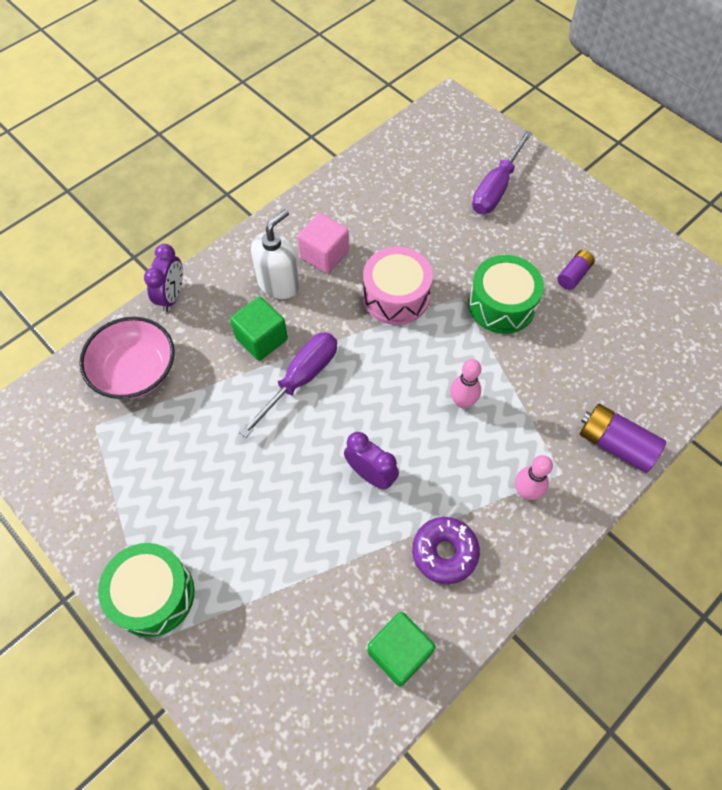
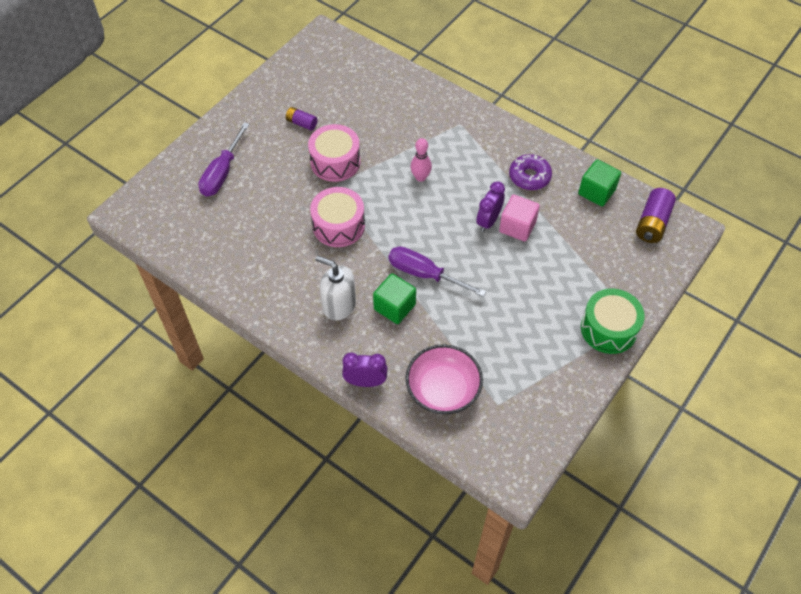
camera: 100 degrees left, 5 degrees down
pink cube [298,213,349,274] -> pink cube moved to [499,194,540,241]
green drum [468,255,544,334] -> pink drum [308,124,360,182]
purple screwdriver [472,131,533,214] -> purple screwdriver turned 90 degrees clockwise [198,122,250,196]
pink bowling pin [515,455,553,500] -> none
purple battery [579,404,666,473] -> purple battery moved to [636,188,676,243]

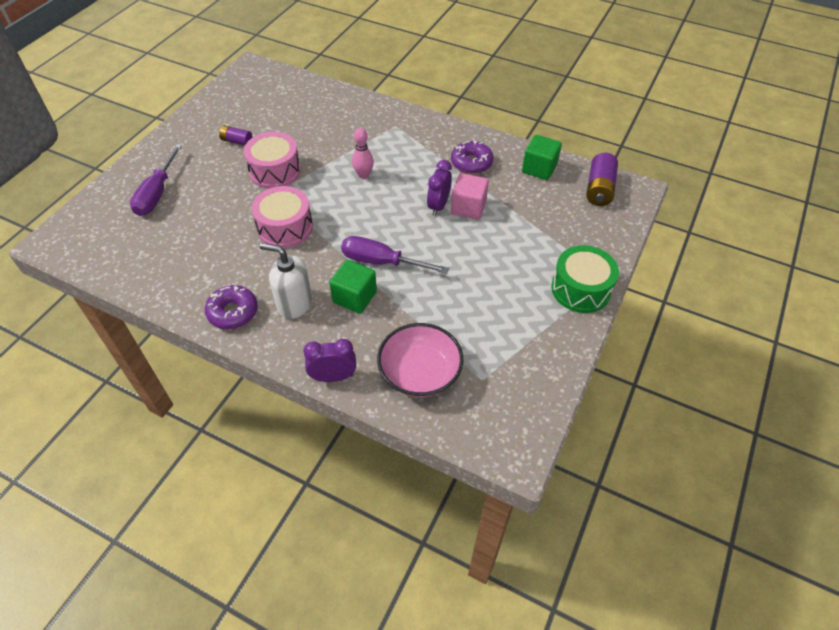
camera: 10 degrees left, 5 degrees down
none -> purple donut [205,285,258,329]

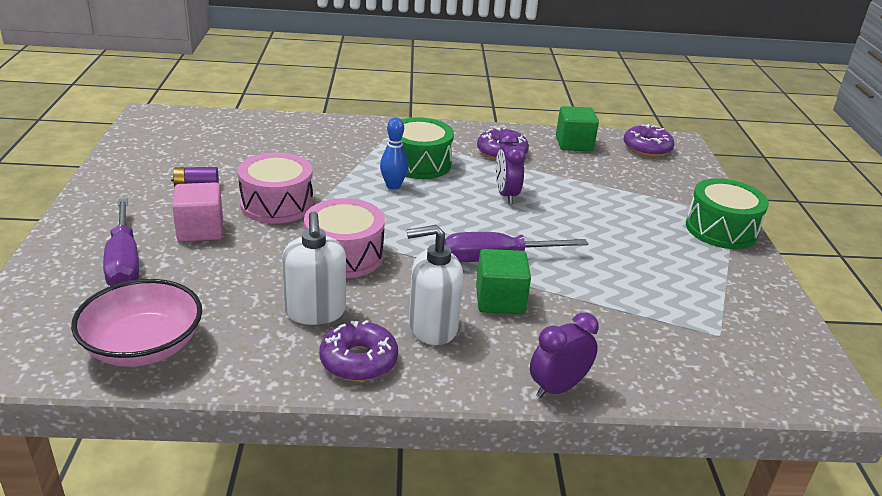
camera: 30 degrees left, 20 degrees down
pink bowling pin [352,128,374,179] -> blue bowling pin [380,117,408,190]
pink bowl [377,323,464,397] -> pink bowl moved to [71,279,202,367]
pink cube [451,173,489,220] -> pink cube moved to [172,182,223,242]
purple battery [587,153,618,206] -> purple donut [624,124,674,157]
none -> white soap dispenser [282,211,346,325]
none -> green drum [388,117,454,179]

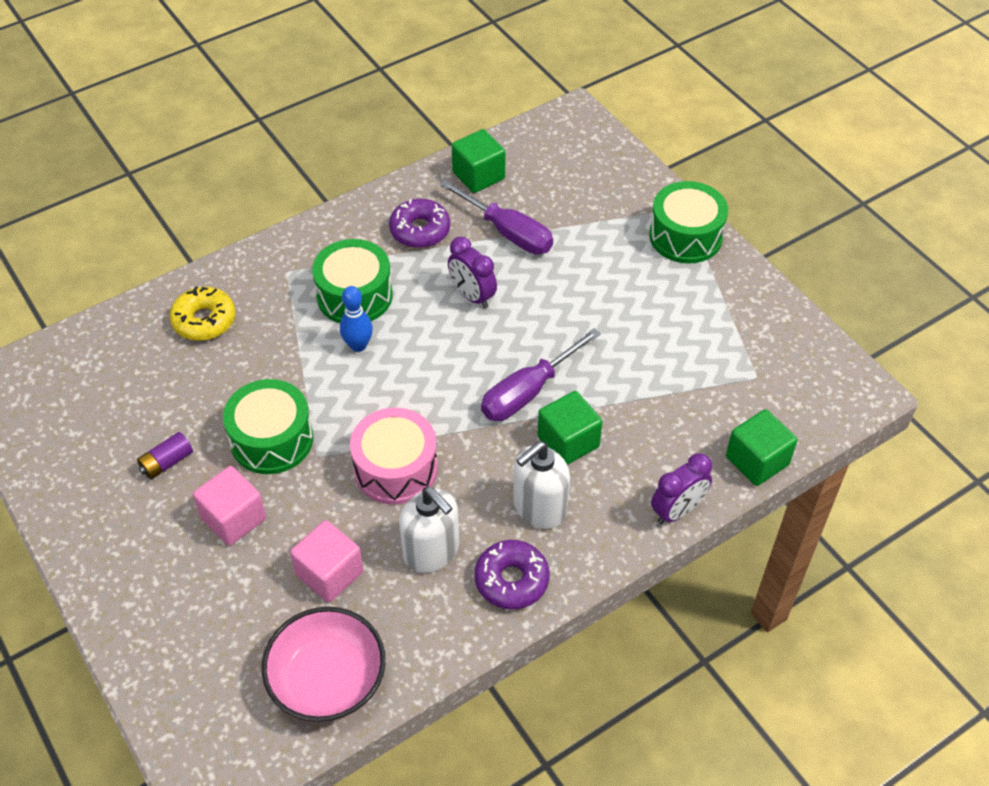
camera: 30 degrees left, 20 degrees up
purple screwdriver [103,198,139,286] -> purple screwdriver moved to [439,180,553,254]
pink drum [238,153,313,224] -> green drum [223,379,313,474]
purple clock [530,312,599,398] -> purple clock turned 150 degrees counterclockwise [651,453,712,524]
purple donut [624,124,674,157] -> none
none -> yellow donut [170,286,236,341]
none -> pink cube [290,520,363,603]
none -> green cube [726,409,798,486]

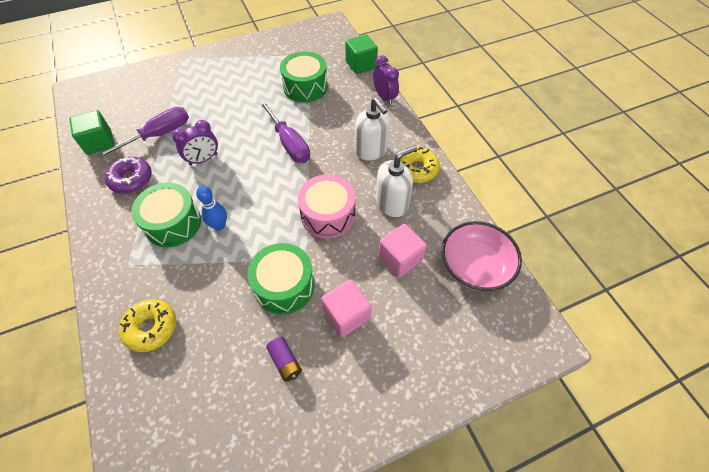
camera: 80 degrees left, 5 degrees up
purple donut [474,540,549,609] -> yellow donut [400,147,440,183]
green cube [537,391,602,465] -> none
green drum [649,181,728,264] -> green drum moved to [280,51,328,103]

